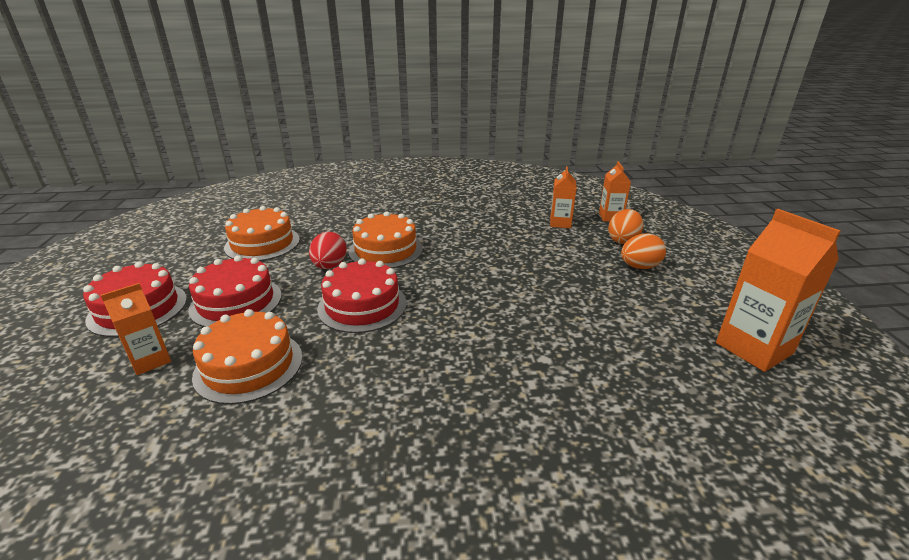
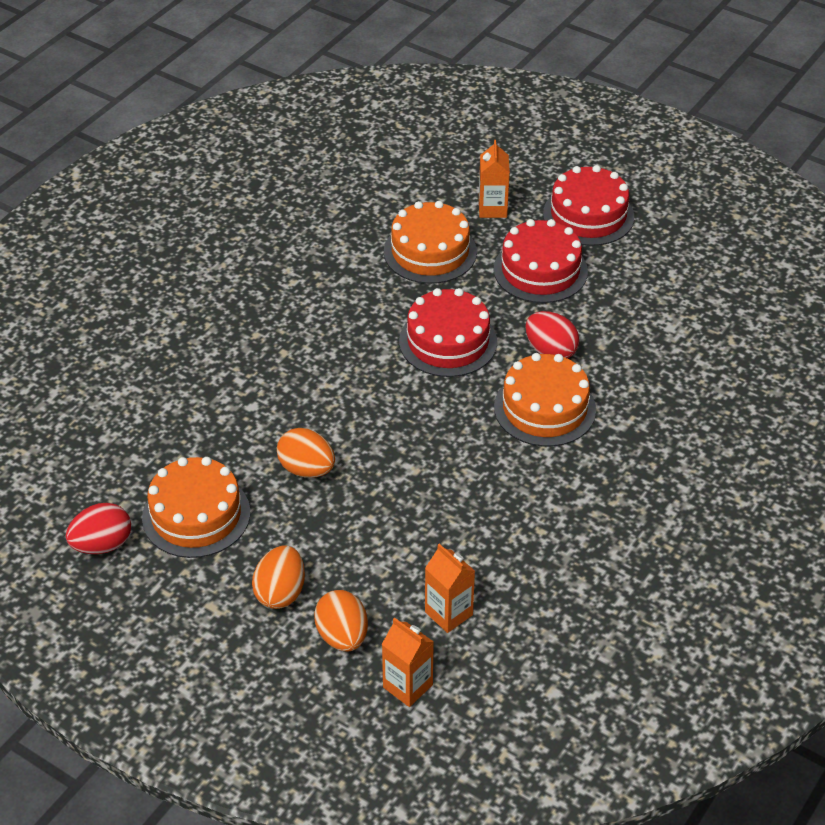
camera: 130 degrees right, 15 degrees up
orange cake [224,206,300,261] -> orange cake moved to [142,457,250,558]
orange carton [716,209,841,372] -> red egg [66,503,131,554]
none -> orange egg [277,428,335,478]

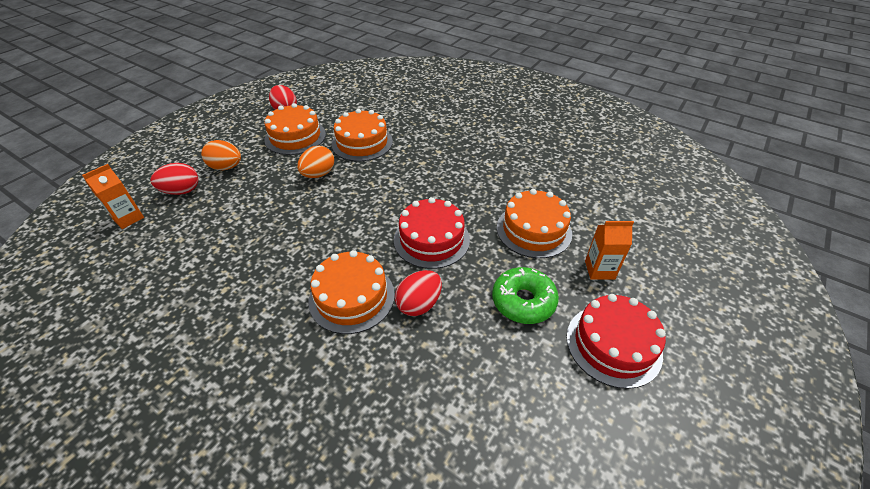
camera: 90 degrees right, 0 degrees up
orange egg [314,590,368,651] -> red egg [150,163,198,195]
orange carton [425,544,475,633] -> none
red cake [493,219,588,303] -> green donut [492,267,559,324]
none -> orange cake [332,109,393,161]

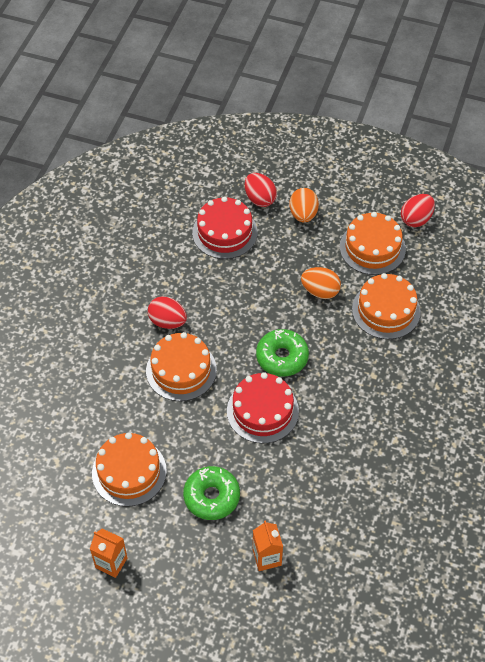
camera: 75 degrees right, 10 degrees up
orange carton [82,164,144,229] -> orange carton moved to [90,528,127,578]
red egg [395,270,442,316] -> red egg moved to [148,296,187,329]
orange cake [497,189,572,258] -> orange cake moved to [92,432,167,507]
red cake [567,294,666,389] -> red cake moved to [192,196,258,259]
none -> green donut [256,329,309,376]

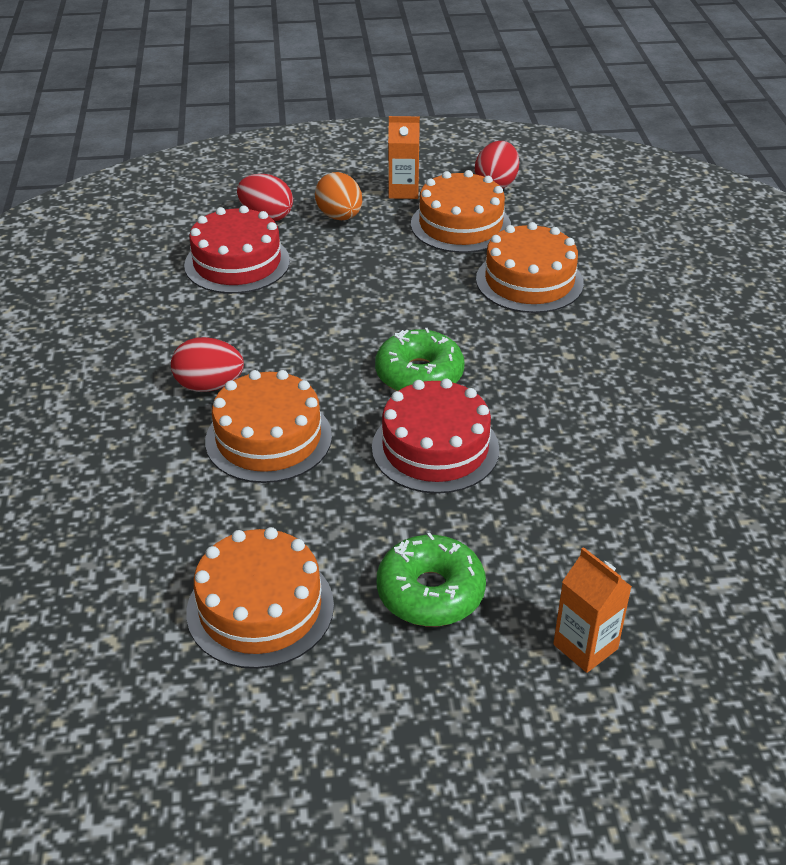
camera: 25 degrees left, 15 degrees down
orange carton [90,528,127,578] -> orange carton moved to [388,116,420,199]
orange egg [301,267,341,299] -> none

